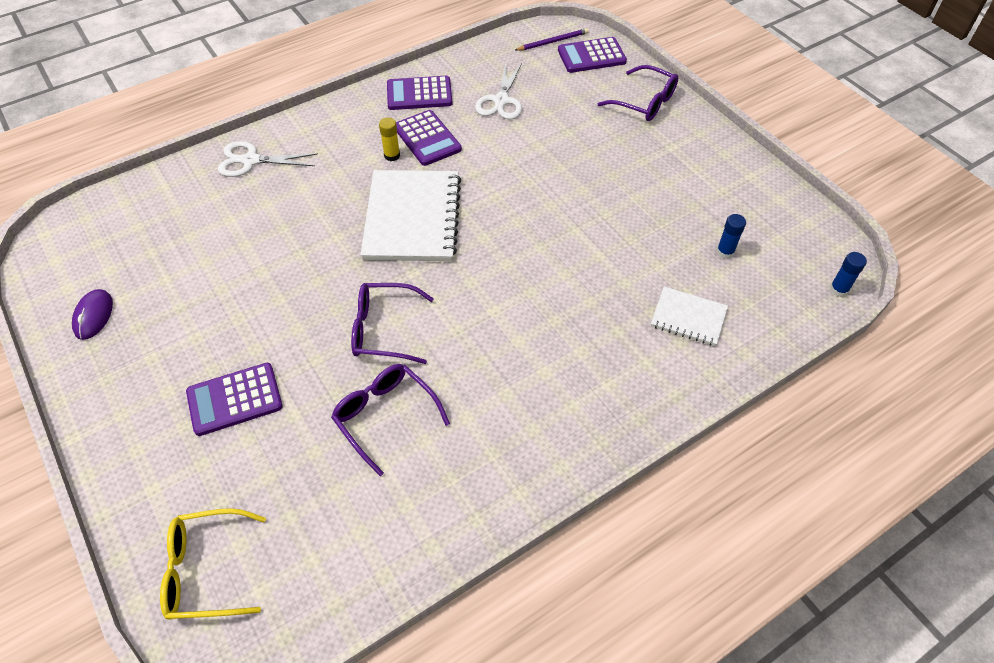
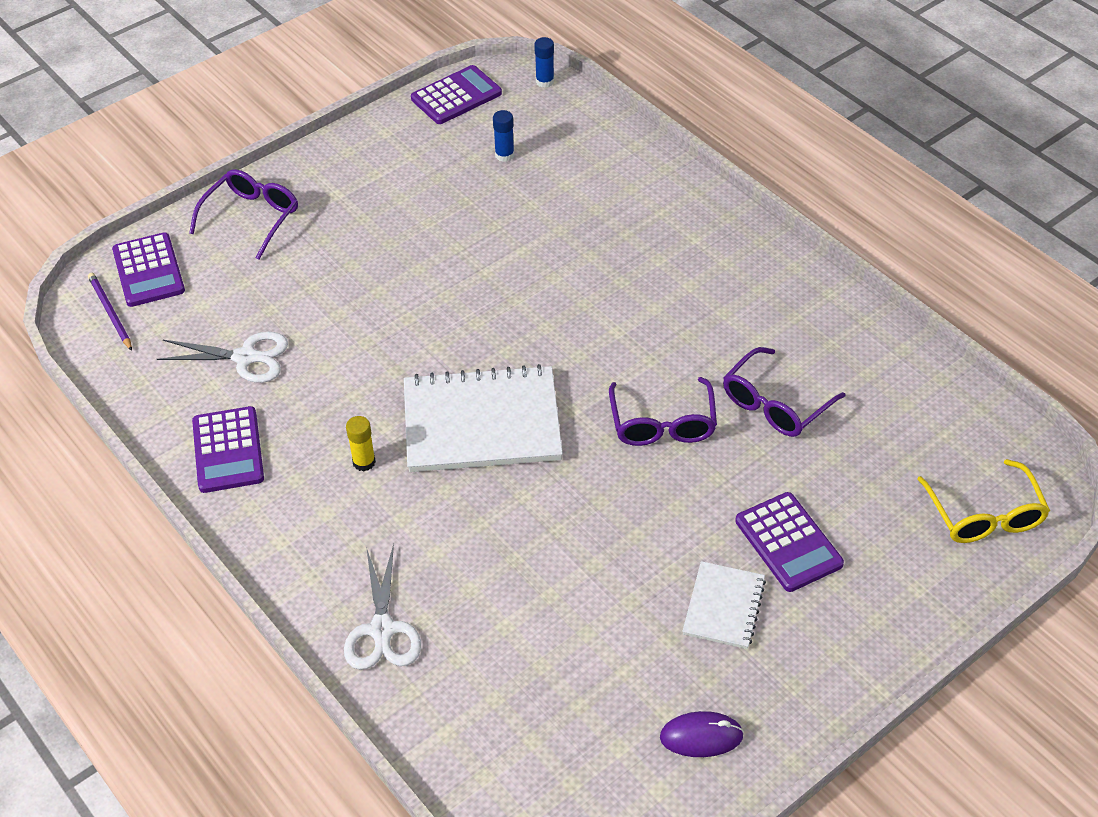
camera: 95 degrees left, 5 degrees down
purple calculator [396,110,462,166] -> purple calculator moved to [411,65,502,124]
white notebook [651,287,728,346] -> white notebook moved to [682,561,766,649]

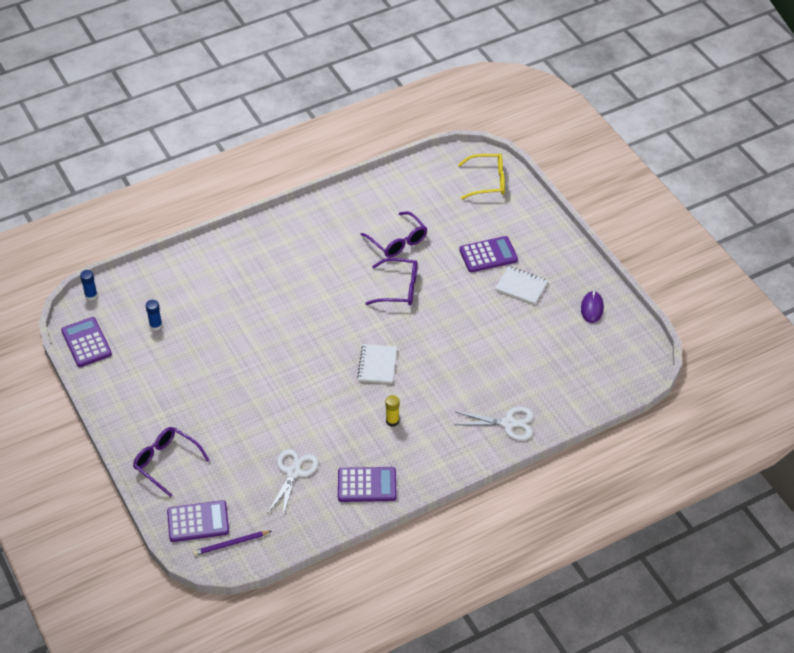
camera: 80 degrees left, 0 degrees up
white notebook [404,364,563,472] -> white notebook [357,344,397,384], size x0.52

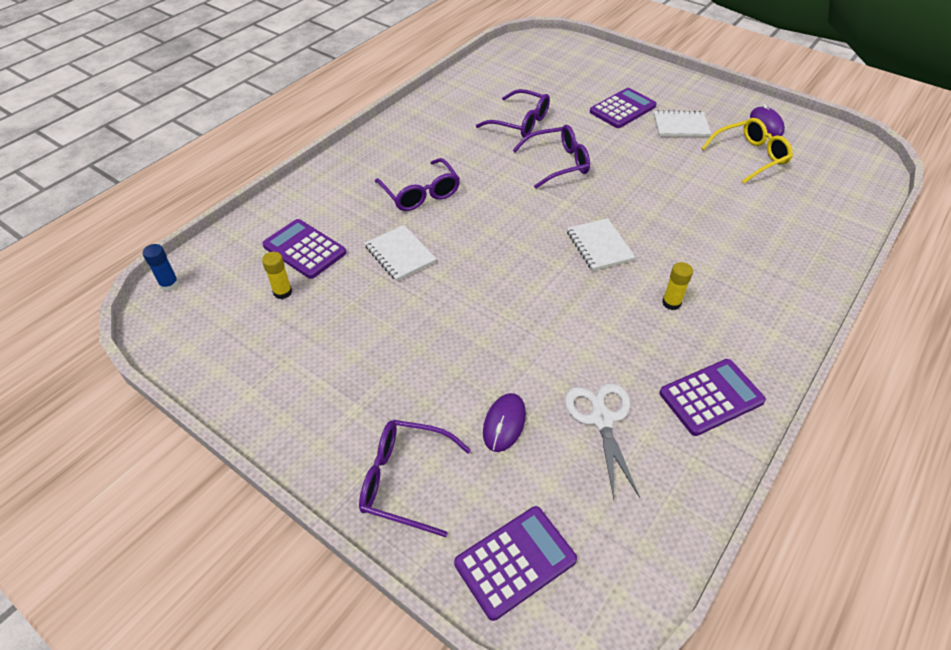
camera: 25 degrees left, 0 degrees up
purple calculator [61,317,112,367] -> purple calculator moved to [262,219,346,279]
blue glue stick [146,300,162,331] -> yellow glue stick [262,252,292,299]
purple pencil [193,531,271,556] -> none
white scissors [455,407,534,440] -> none
yellow glasses [458,154,505,200] -> yellow glasses moved to [701,118,793,184]
none -> white notebook [365,225,436,281]
none -> purple glasses [375,158,460,211]
none -> purple mouse [483,393,526,452]

